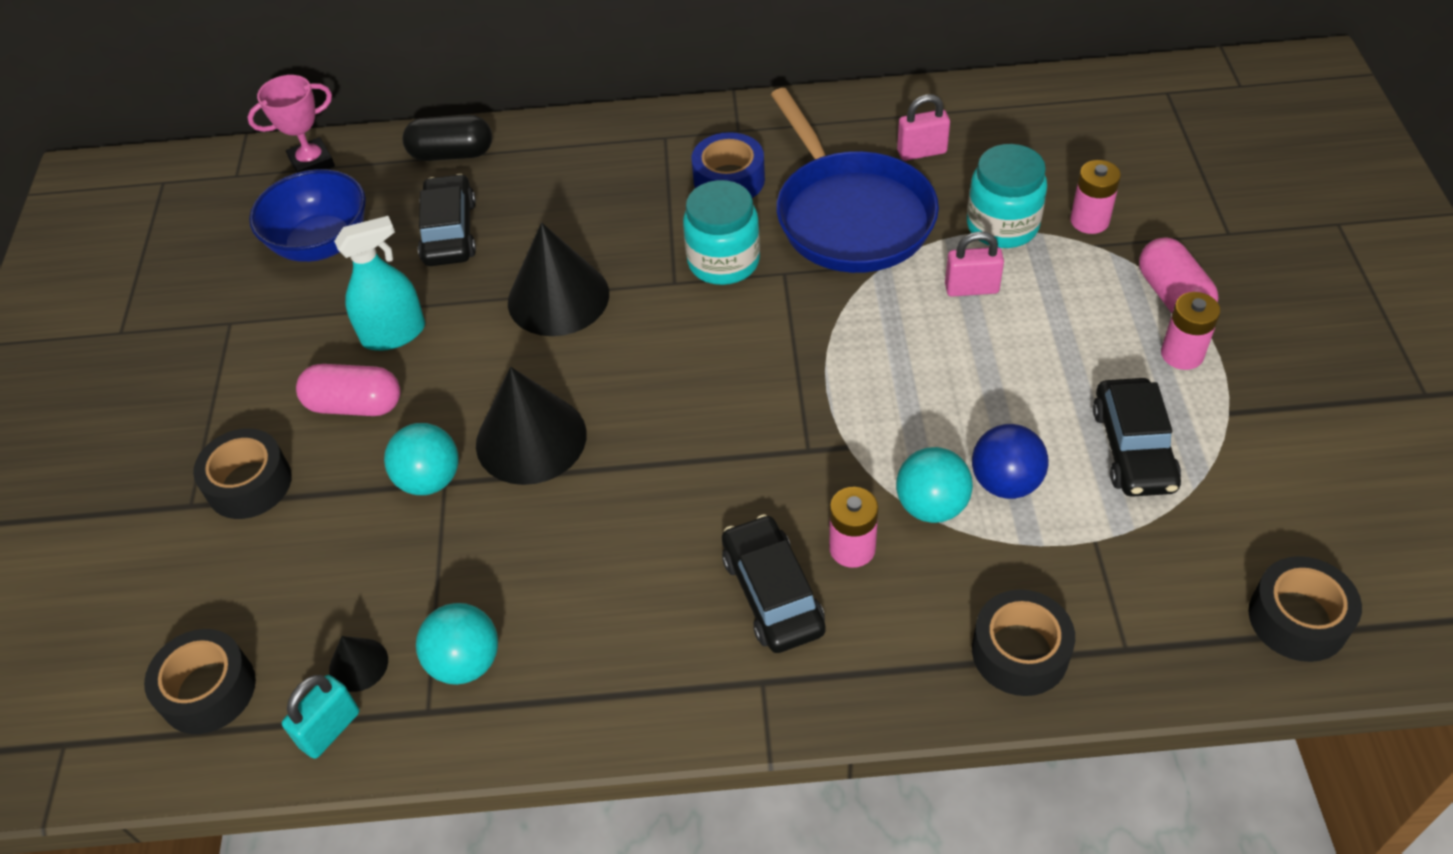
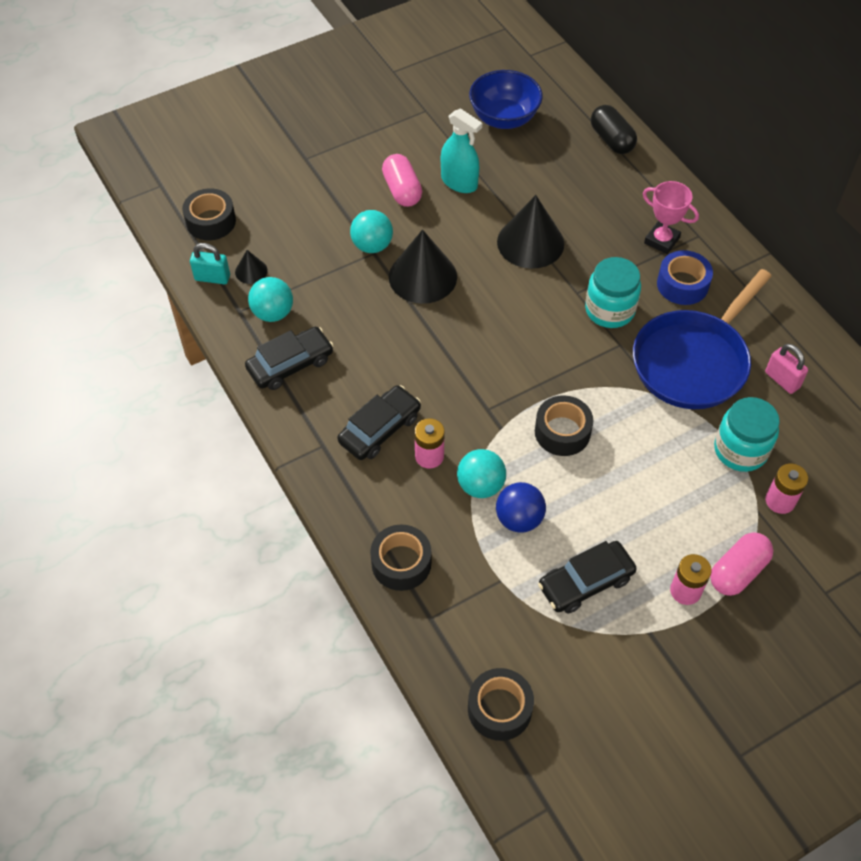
camera: 60 degrees right, 5 degrees up
black tape [193,428,292,519] -> black tape moved to [535,395,593,456]
pink trophy [247,75,335,173] -> pink trophy moved to [643,181,699,254]
black car [418,174,476,266] -> black car moved to [245,327,334,390]
pink padlock [945,231,1004,297] -> none

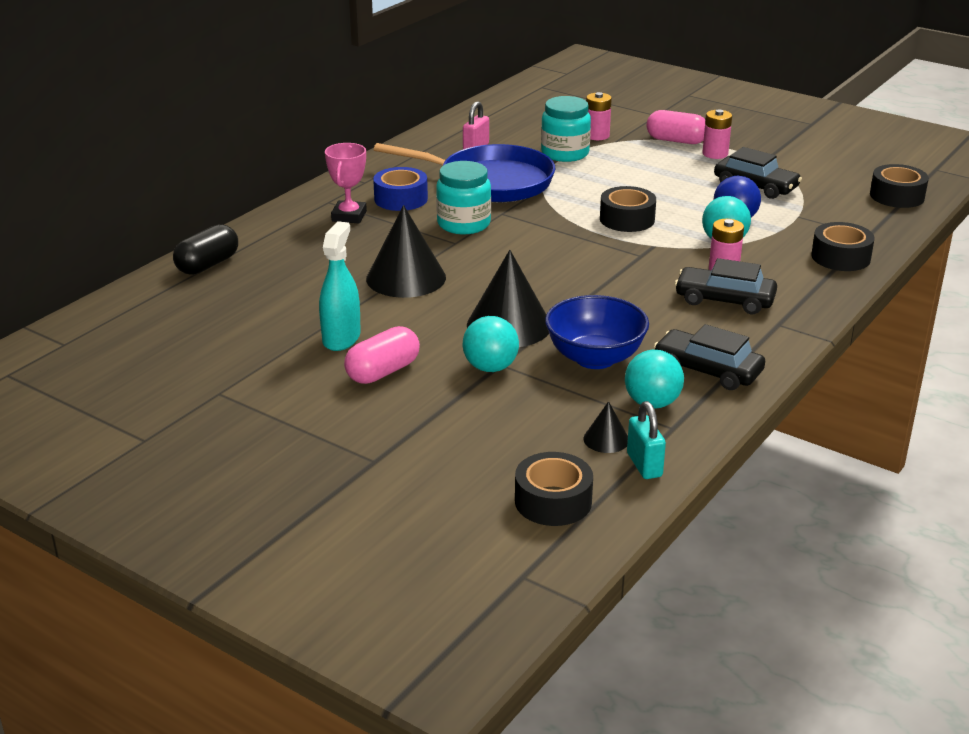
camera: 115 degrees left, 25 degrees down
blue bowl [469,70,543,129] -> blue bowl moved to [545,295,649,369]

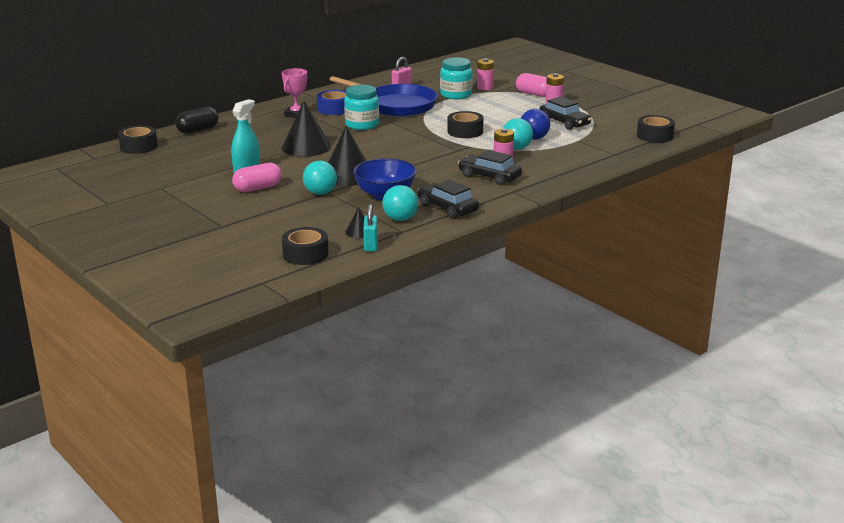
camera: 15 degrees right, 5 degrees down
black tape [811,222,875,271] -> black tape moved to [118,125,158,154]

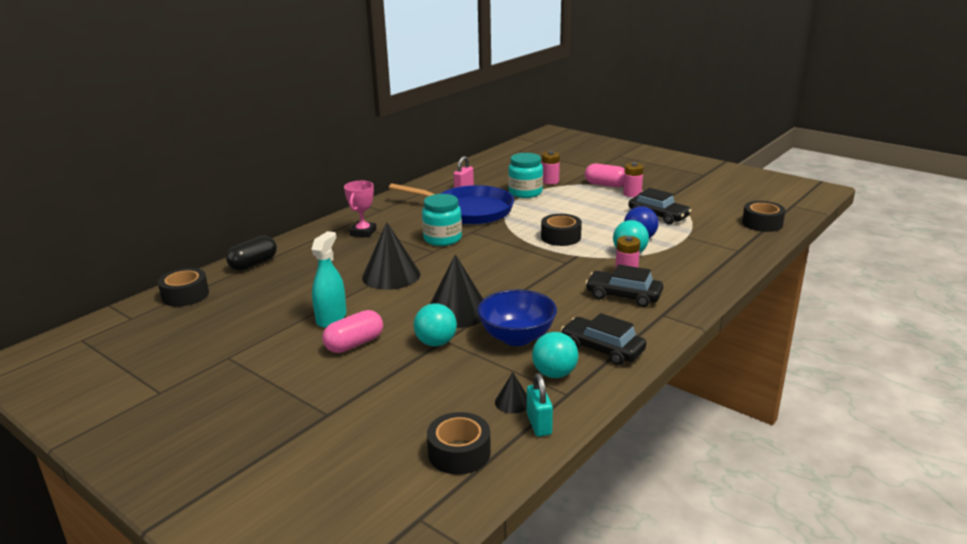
camera: 10 degrees left, 0 degrees up
blue tape [317,90,346,115] -> none

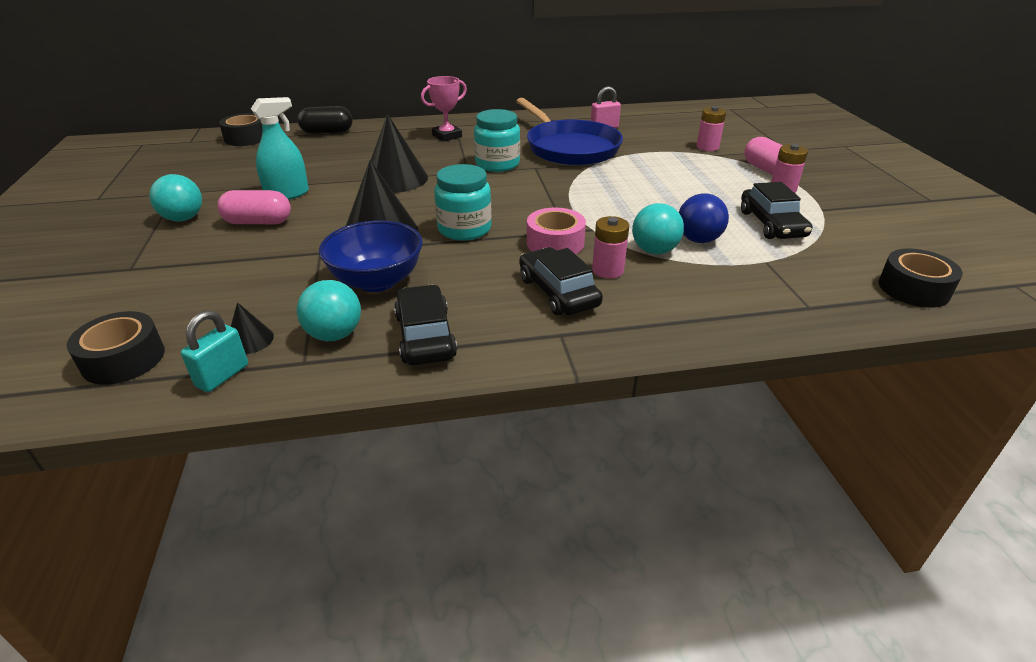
camera: 40 degrees right, 10 degrees up
turquoise ball [413,303,457,346] -> turquoise ball moved to [150,174,202,221]
turquoise jar [508,153,543,198] -> turquoise jar moved to [434,164,492,241]
black tape [541,214,582,246] -> none
none -> pink tape [527,208,586,254]

